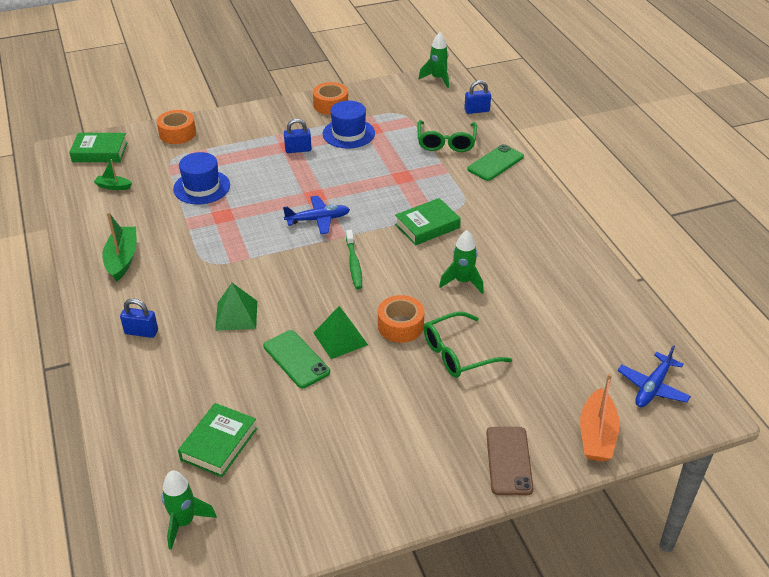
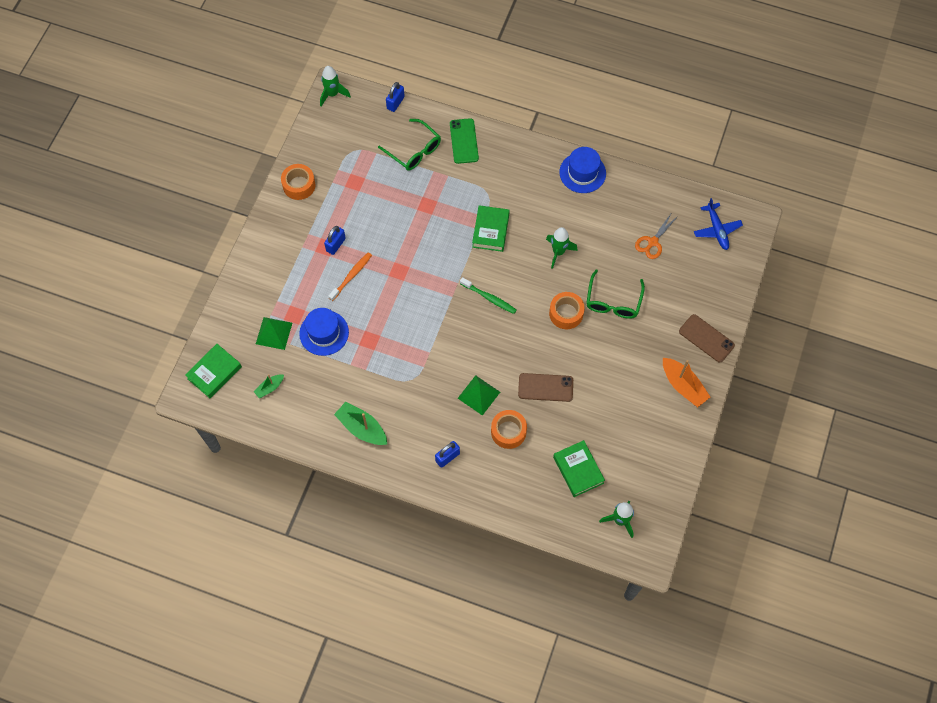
camera: 50 degrees left, 25 degrees up
orange tape [157,110,196,144] -> orange tape moved to [491,410,527,449]
green phone [263,330,330,388] -> brown phone [518,373,573,402]
blue plane [283,196,350,234] -> none
green pyramid [314,306,368,359] -> green pyramid moved to [256,317,292,350]
blue hat [323,101,375,149] -> blue hat moved to [559,147,606,193]
orange boat [580,373,620,462] -> orange boat moved to [663,358,710,407]
none -> orange toothbrush [328,252,372,301]
none -> orange scissors [635,212,678,259]

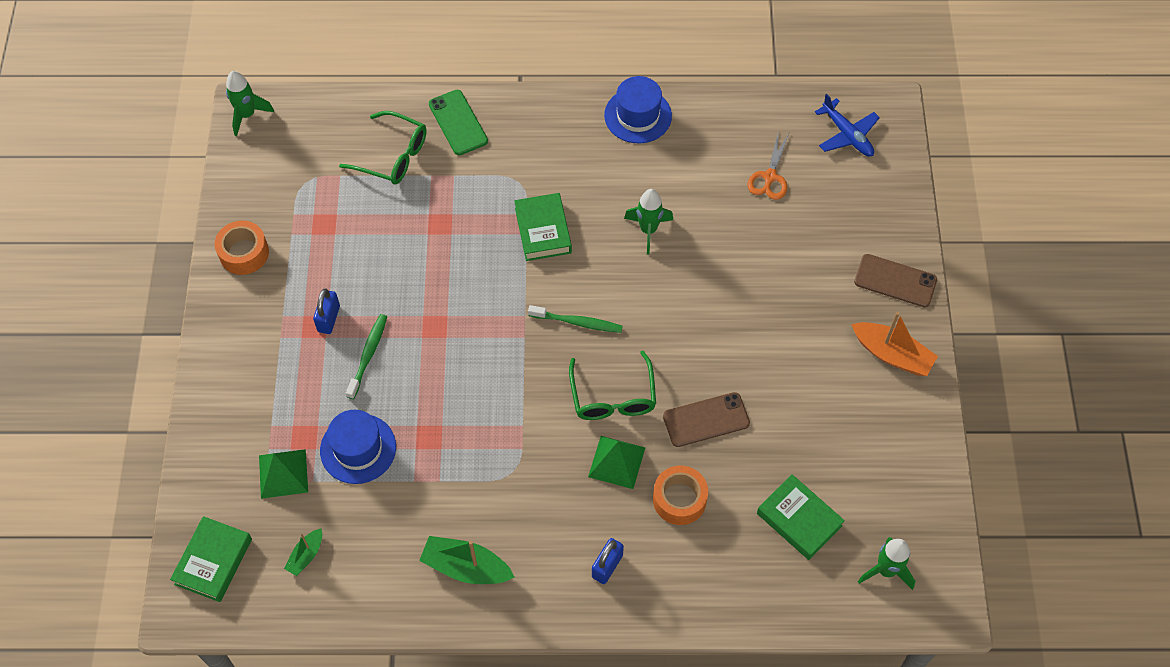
camera: 20 degrees left, 5 degrees down
orange toothbrush [328,252,372,301] -> green toothbrush [346,314,387,399]
blue padlock [386,82,405,112] -> none
orange tape [549,292,585,329] -> none
green glasses [586,269,645,319] -> green glasses moved to [569,351,656,420]

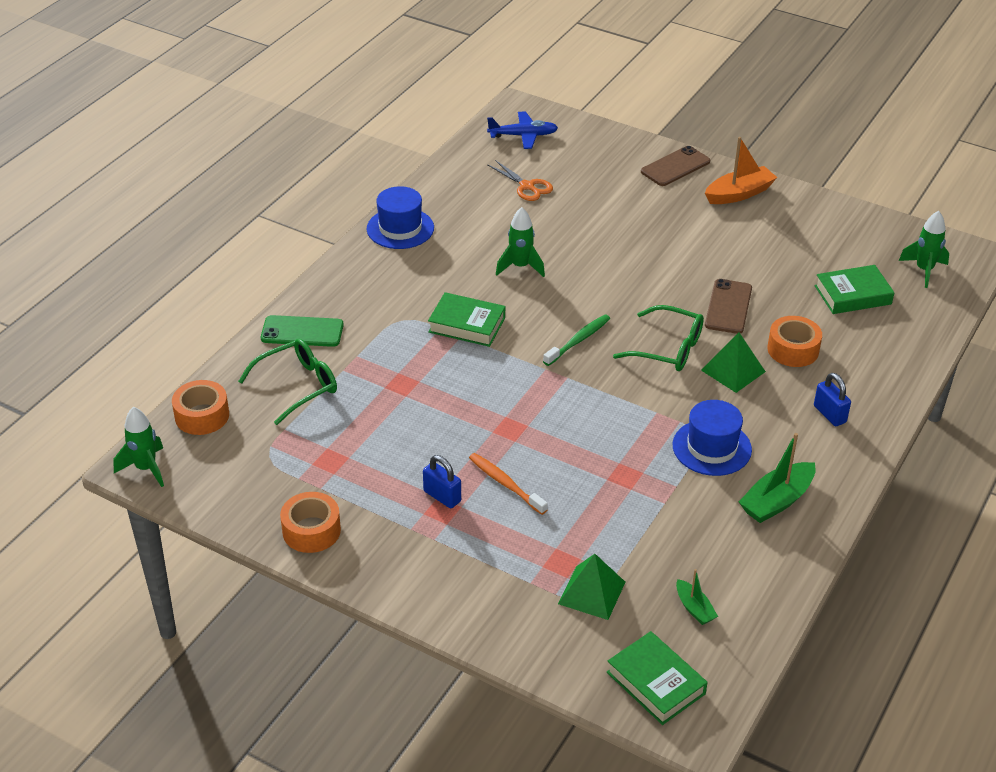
camera: 60 degrees left, 20 degrees down
blue hat [320,410,396,484] -> blue hat moved to [673,400,752,476]
green toothbrush [346,314,387,399] -> orange toothbrush [469,453,548,515]
none -> orange tape [172,380,229,435]

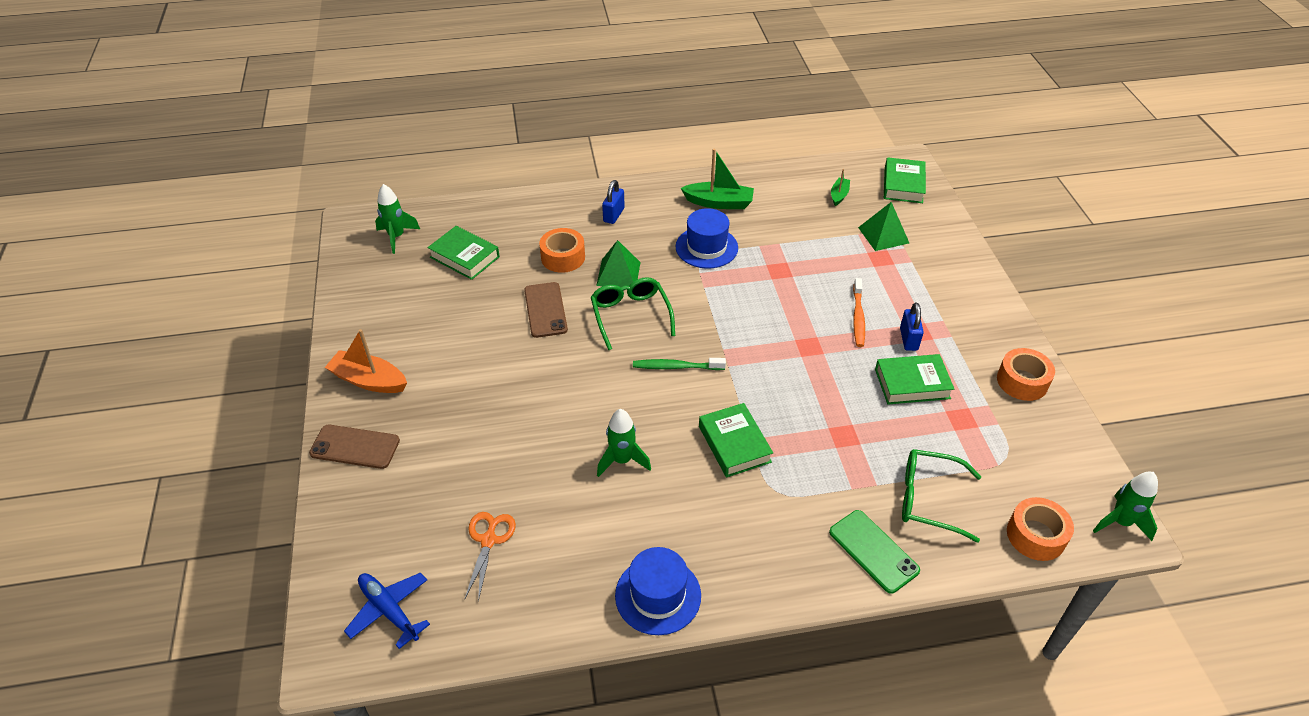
camera: 130 degrees left, 5 degrees up
brown phone [705,279,752,334] -> brown phone turned 75 degrees counterclockwise [524,282,568,338]
none -> green book [875,354,954,405]

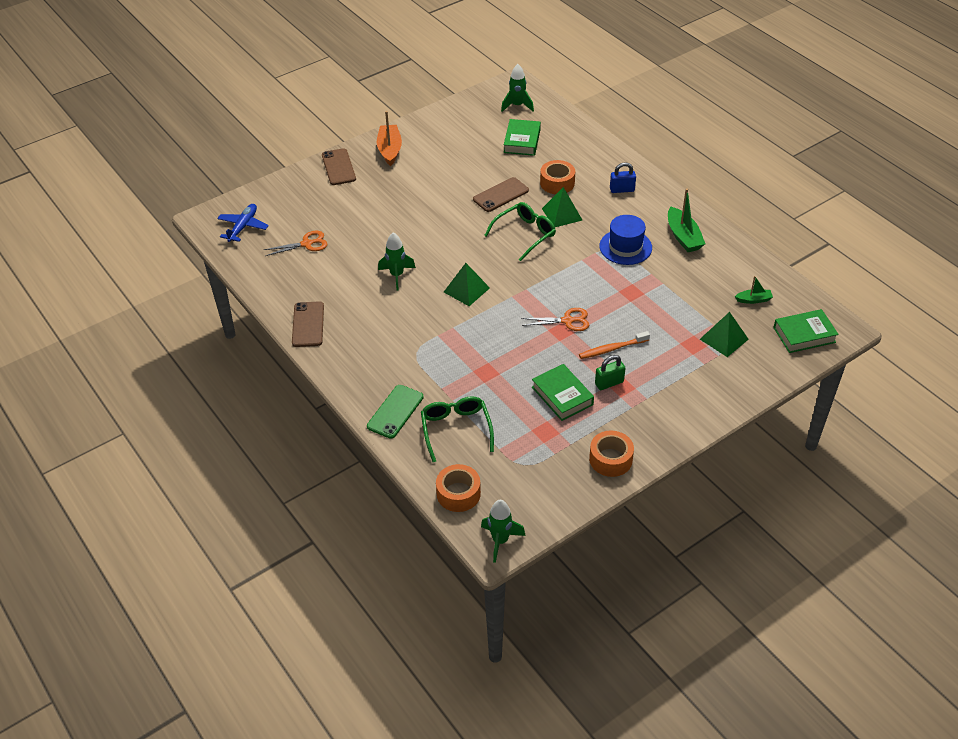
camera: 65 degrees right, 0 degrees up
blue hat [615,547,701,635] -> brown phone [292,301,324,347]
green toothbrush [633,358,726,370] -> none
green book [699,403,773,477] -> none
blue padlock [900,303,924,351] -> green padlock [595,355,625,390]
none -> green pyramid [444,263,490,306]
none -> orange scissors [521,308,589,331]

